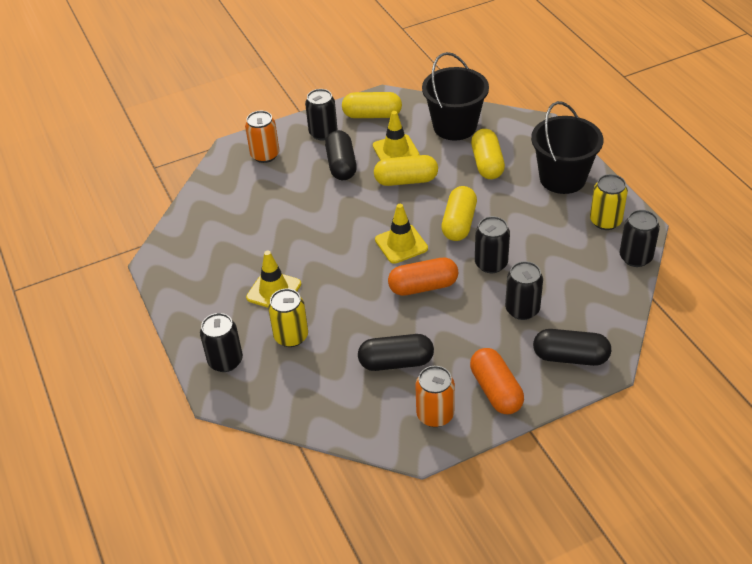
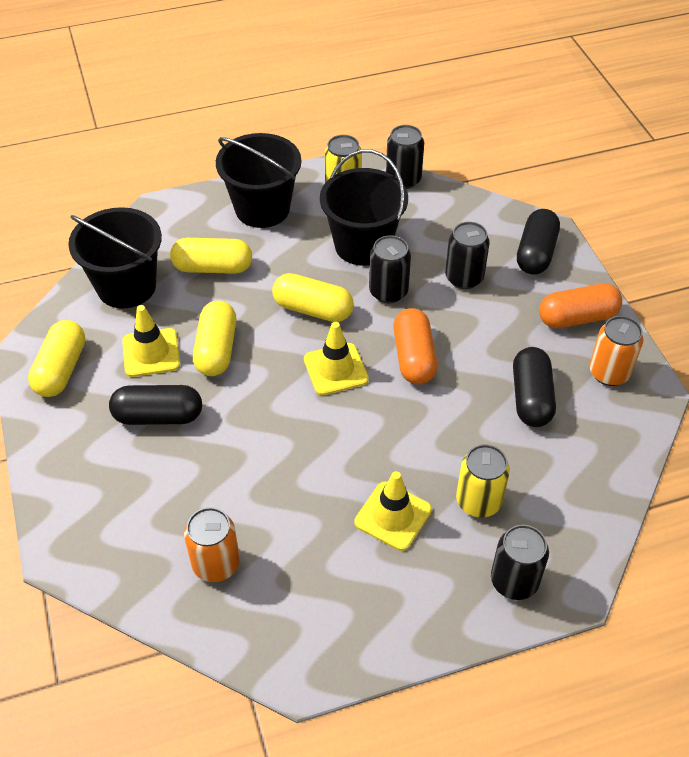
camera: 85 degrees left, 5 degrees up
orange can [245,111,279,163] -> orange can moved to [184,507,240,582]
black can [305,89,337,140] -> none
none -> black bucket [320,149,408,266]

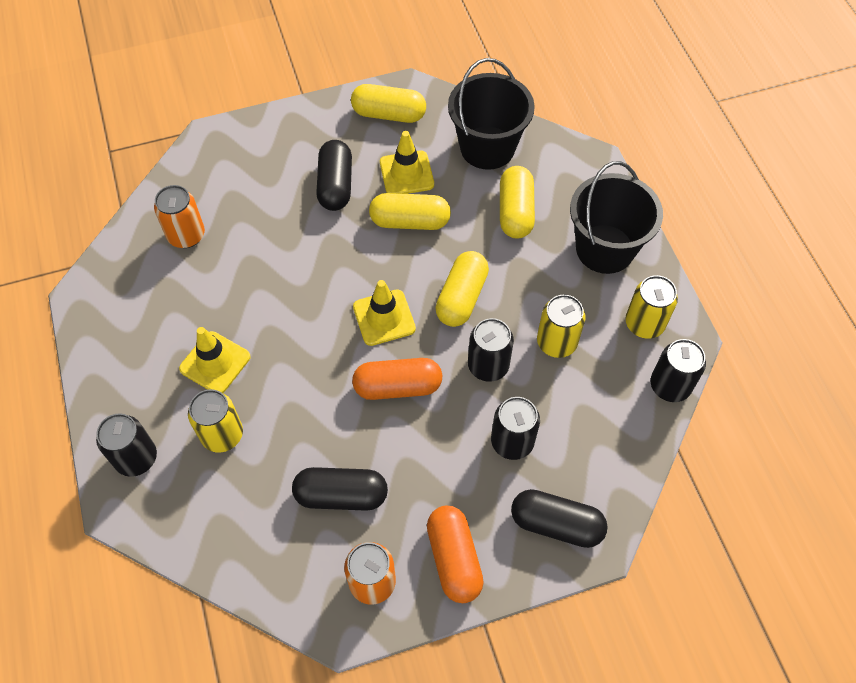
camera: 90 degrees right, 10 degrees up
black bucket [320,149,408,266] -> yellow can [537,294,586,358]

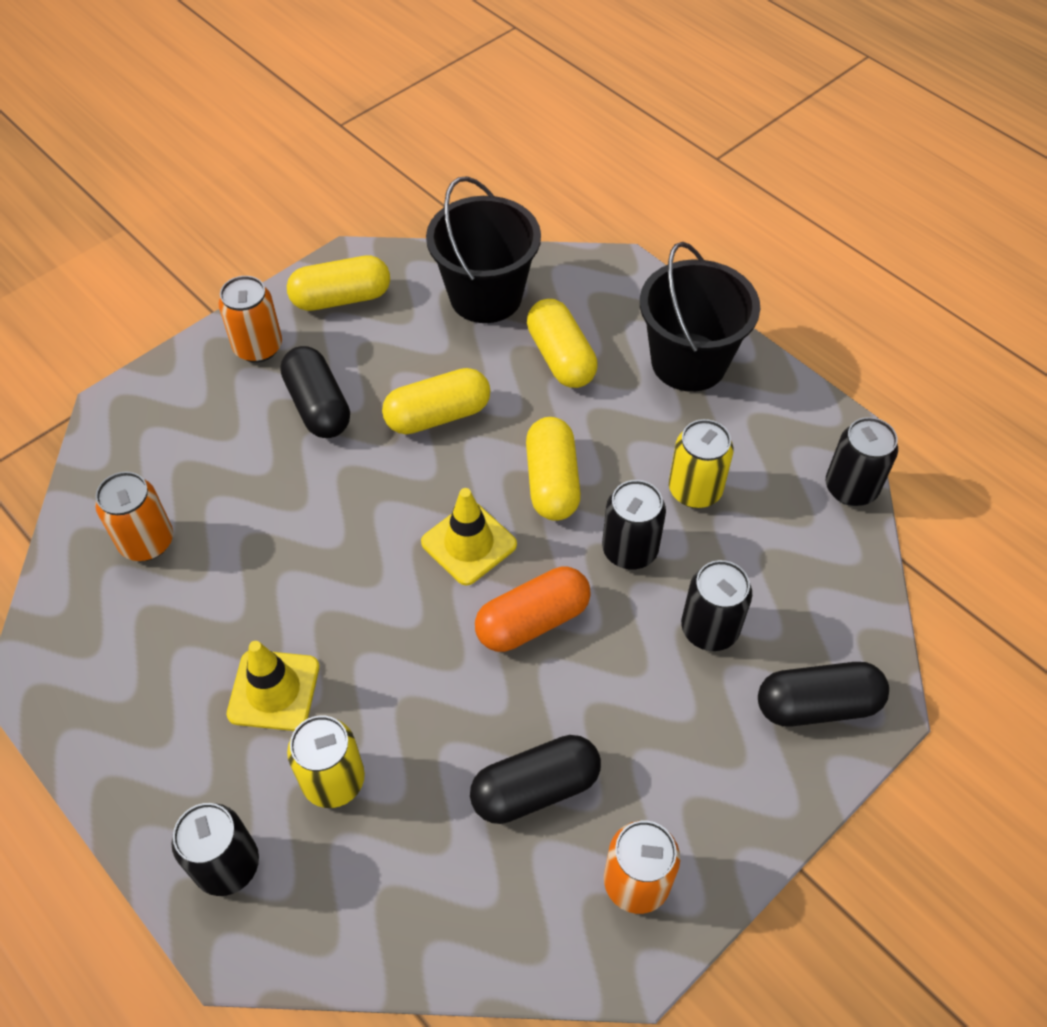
camera: 25 degrees left, 5 degrees down
yellow traffic cone [380,131,434,194] -> none
orange capsule [427,505,484,603] -> none
yellow can [625,275,678,339] -> none
none -> orange can [218,276,282,363]

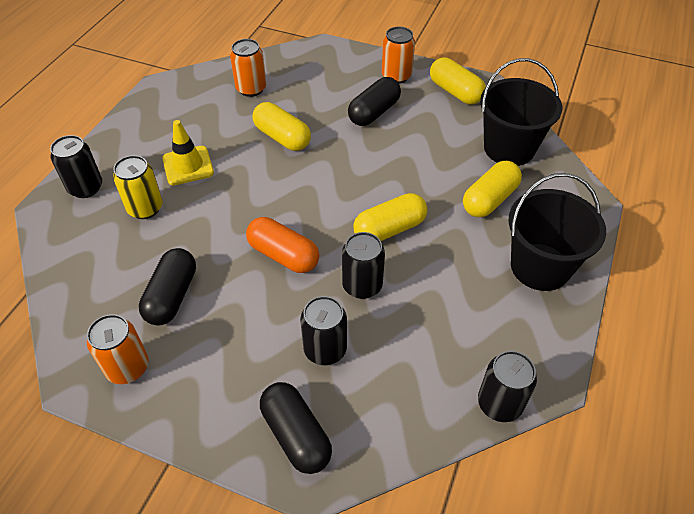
camera: 65 degrees right, 5 degrees down
yellow capsule [382,368,490,434] -> yellow capsule moved to [253,102,311,151]
yellow traffic cone [421,488,517,586] -> none
black capsule [470,735,601,824] -> black capsule turned 60 degrees clockwise [139,248,196,326]
yellow can [669,419,734,508] -> none

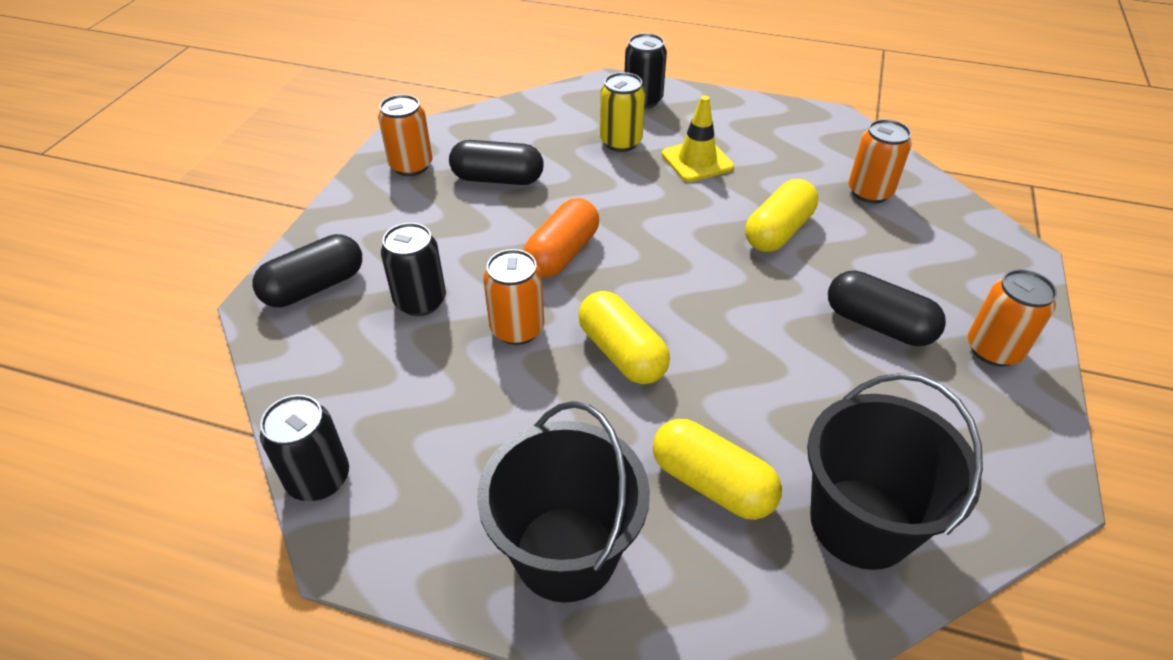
camera: 85 degrees right, 5 degrees down
black can [342,232,385,299] -> orange can [483,249,544,345]
yellow capsule [430,58,486,104] -> none

